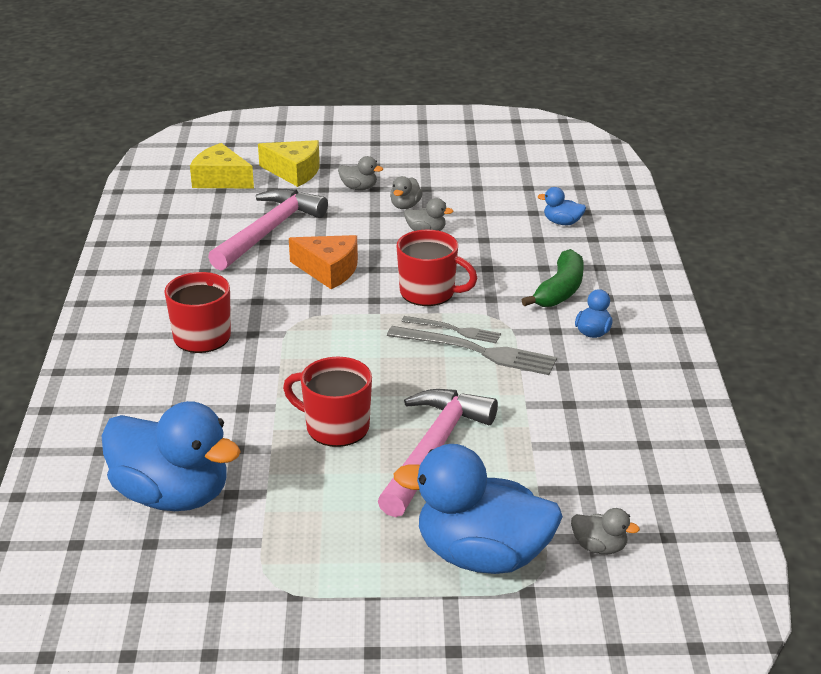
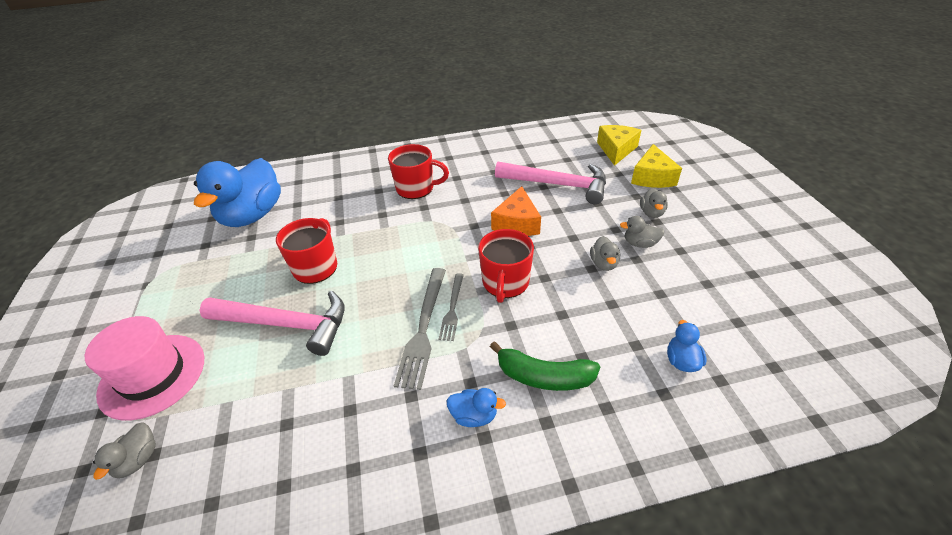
camera: 80 degrees right, 10 degrees up
blue duck [393,444,563,574] -> pink hat [85,316,204,421]

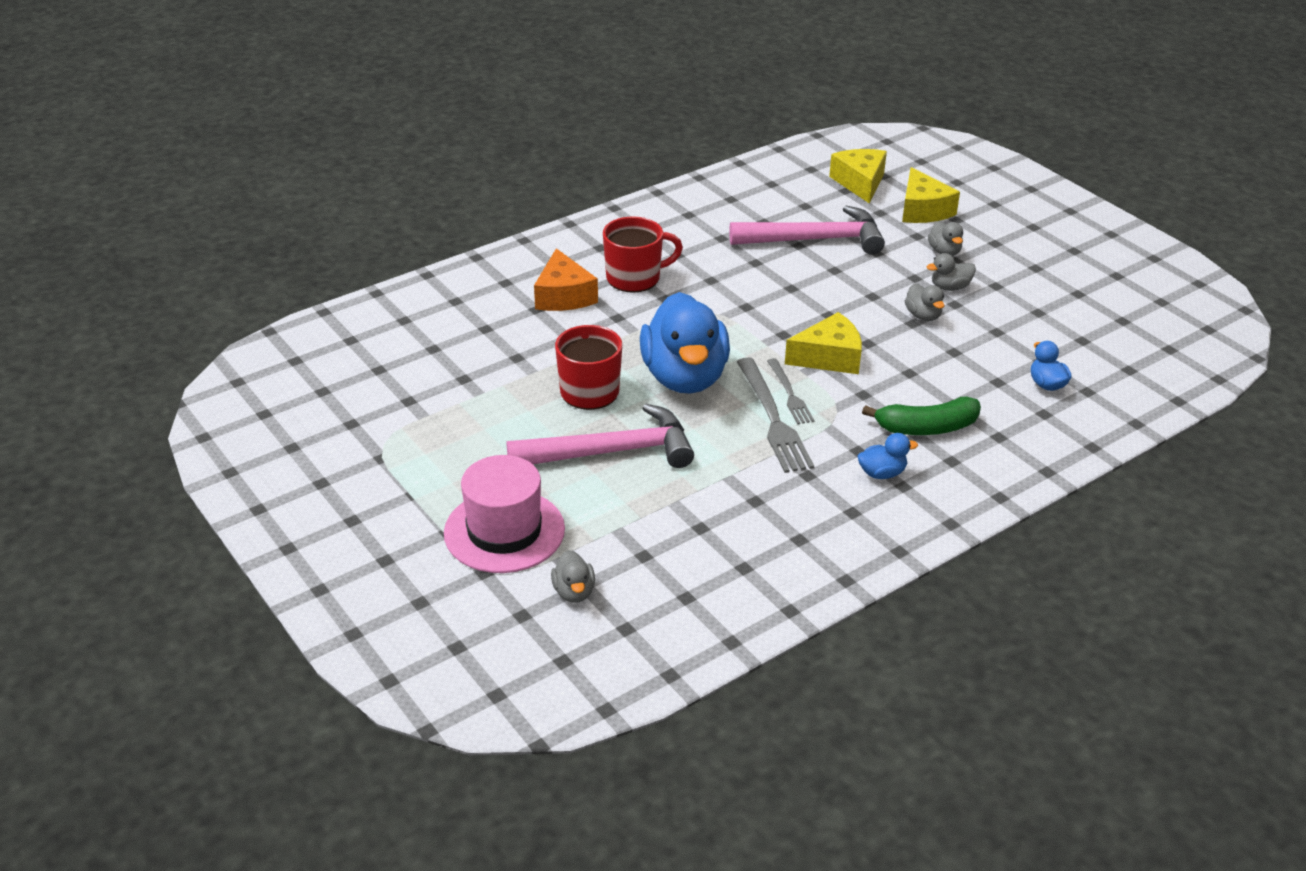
camera: 25 degrees left, 5 degrees down
blue duck [194,158,281,227] -> blue duck moved to [640,292,730,394]
red mug [478,229,534,303] -> yellow cheese [785,312,862,374]
orange cheese [491,186,541,236] -> orange cheese moved to [534,248,598,311]

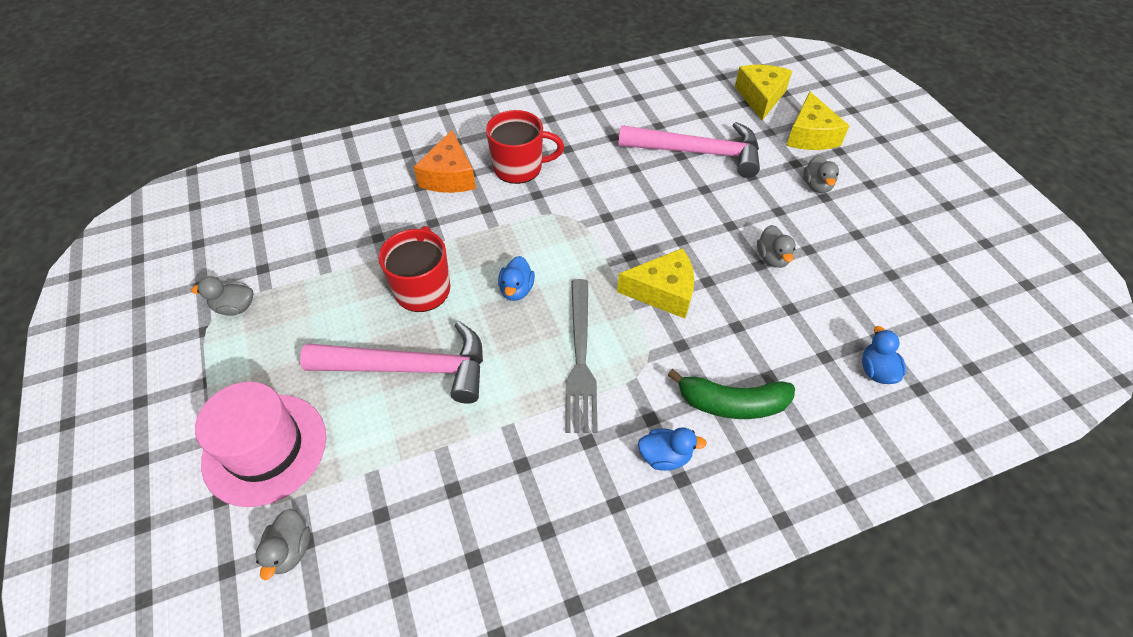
camera: 15 degrees right, 15 degrees up
blue duck [640,292,730,394] -> blue duck [498,256,535,301], size x0.41
grey fork [767,358,815,424] -> none
grey duck [927,253,976,291] -> grey duck moved to [191,276,253,316]

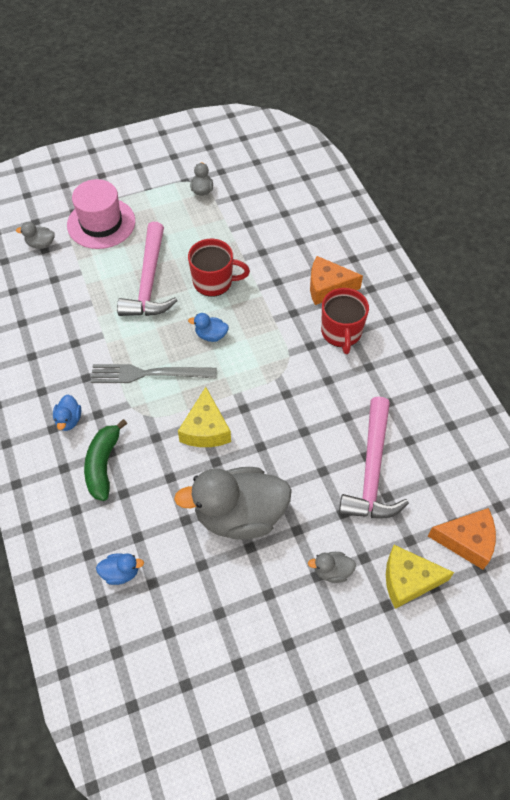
camera: 90 degrees right, 5 degrees up
yellow cheese [735,65,792,120] -> orange cheese [428,508,496,570]
grey duck [757,225,796,268] -> grey duck [174,467,292,540], size x2.42

